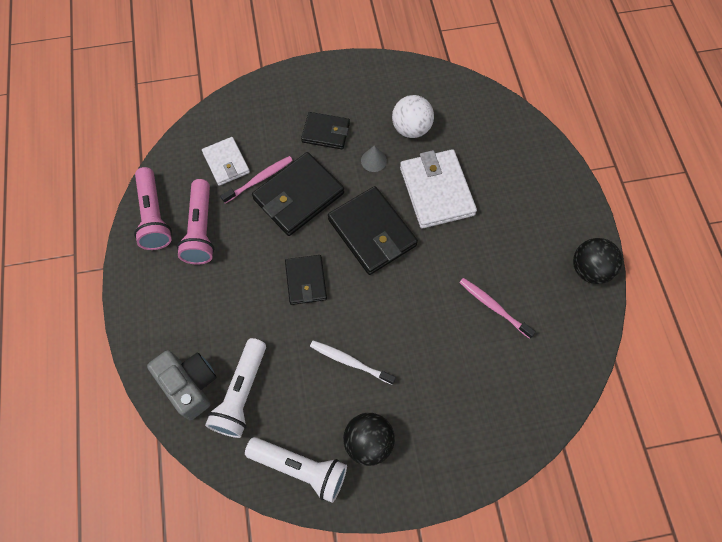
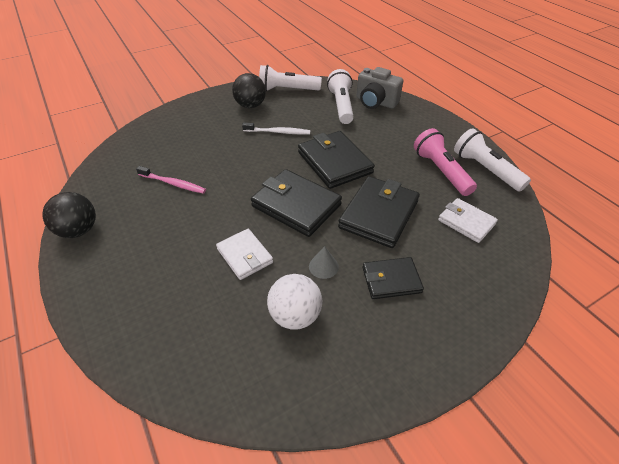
camera: 160 degrees right, 20 degrees down
pink flashlight [134,167,172,250] -> white flashlight [454,128,531,192]
pink toothbrush [220,156,293,204] -> none
black wallet [285,255,327,305] -> black wallet [298,131,375,189], size x1.65
white wallet [400,149,477,229] -> white wallet [216,229,273,280], size x0.61

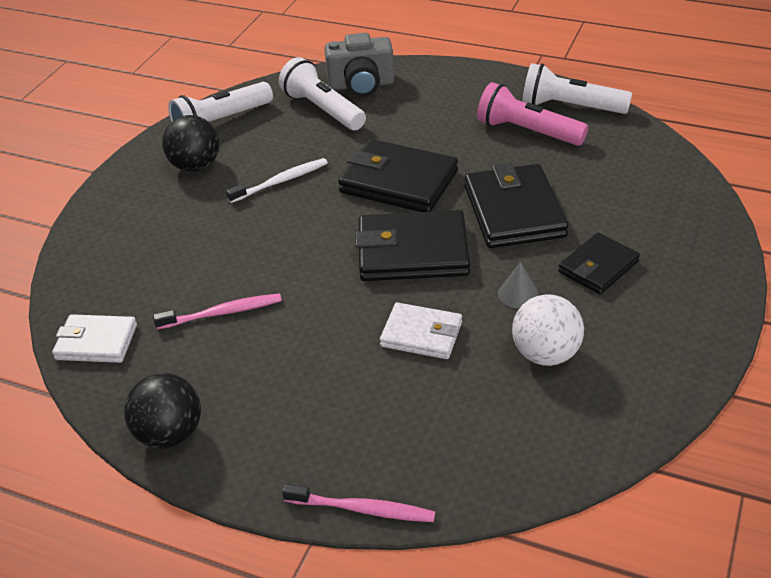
camera: 35 degrees left, 5 degrees down
white wallet [438,198,498,243] -> white wallet moved to [52,314,137,363]
none -> pink toothbrush [282,484,435,522]

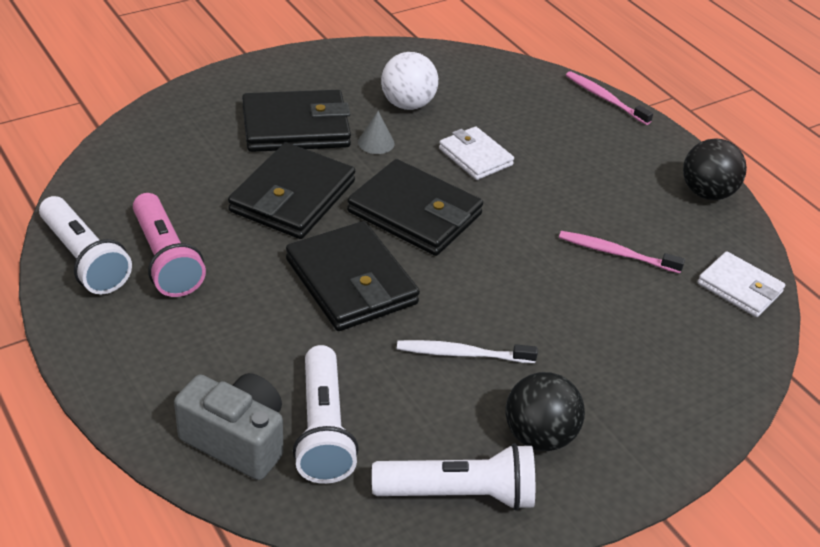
camera: 150 degrees left, 0 degrees up
black wallet [558,232,640,294] -> black wallet [242,90,351,152], size x1.65

